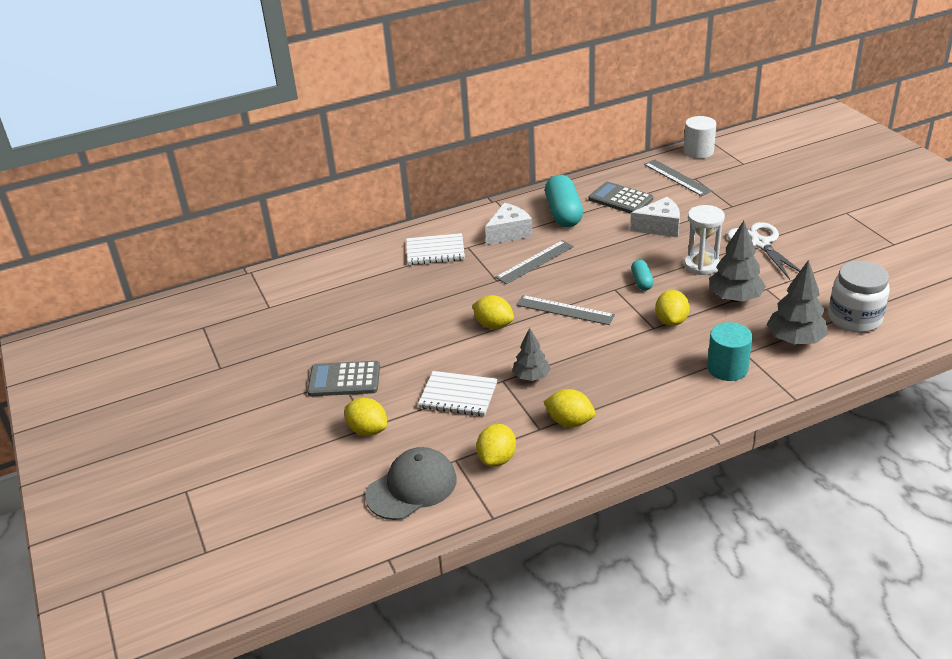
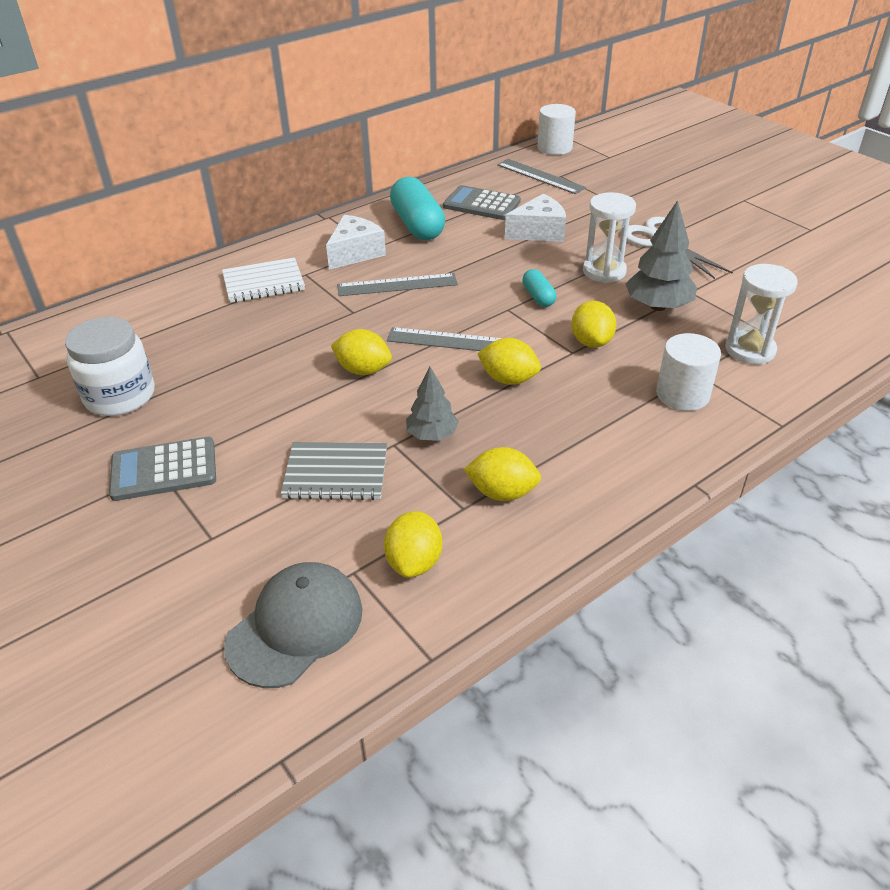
camera: 15 degrees left, 5 degrees up
yellow lemon [345,398,387,436] -> yellow lemon moved to [477,338,541,385]
white notebook [418,371,497,416] -> grey notebook [281,442,387,500]
grey ruler [495,240,574,284] -> grey ruler turned 45 degrees clockwise [337,273,458,296]
turquoise cylinder [707,322,753,381] -> white cylinder [656,333,721,411]
grey tree [767,260,828,345] -> white hourglass [725,264,798,364]
white jar [829,261,890,333] -> white jar moved to [65,317,155,416]

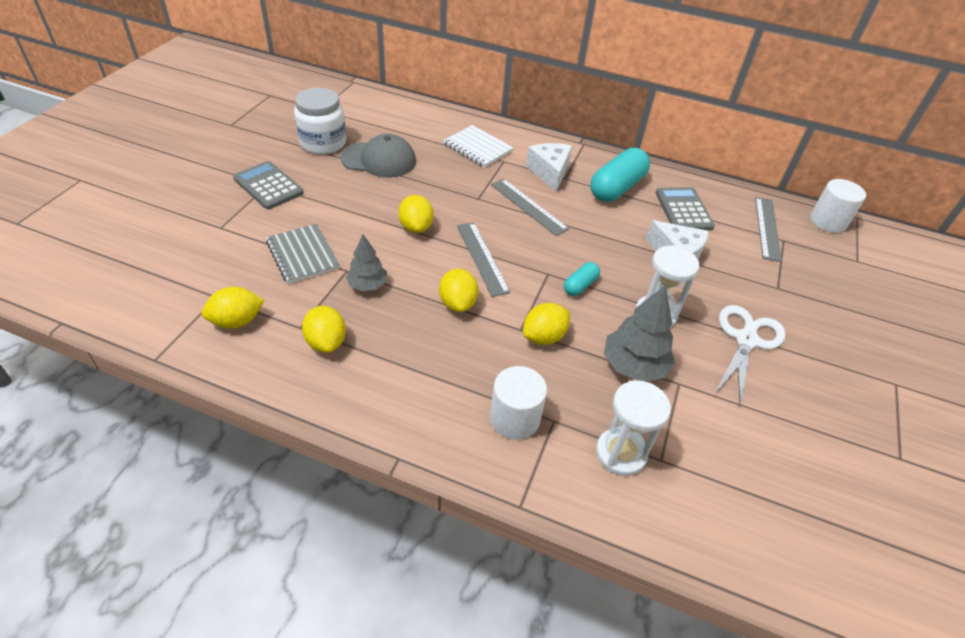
camera: 55 degrees right, 5 degrees up
grey cap [224,562,362,688] -> grey cap moved to [340,134,416,178]
white cheese [326,215,386,270] -> white cheese turned 105 degrees counterclockwise [526,143,572,192]

